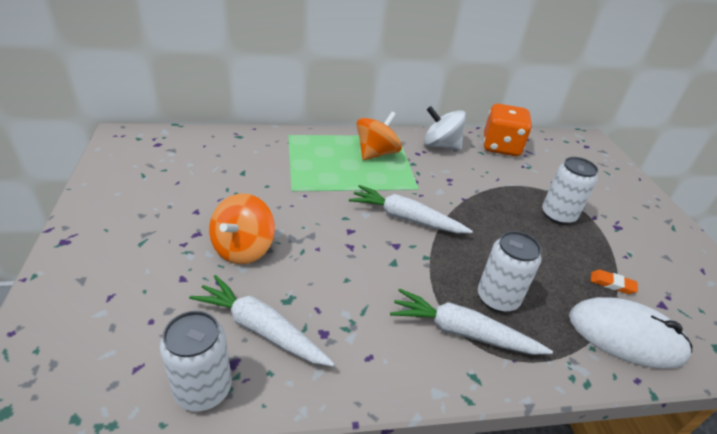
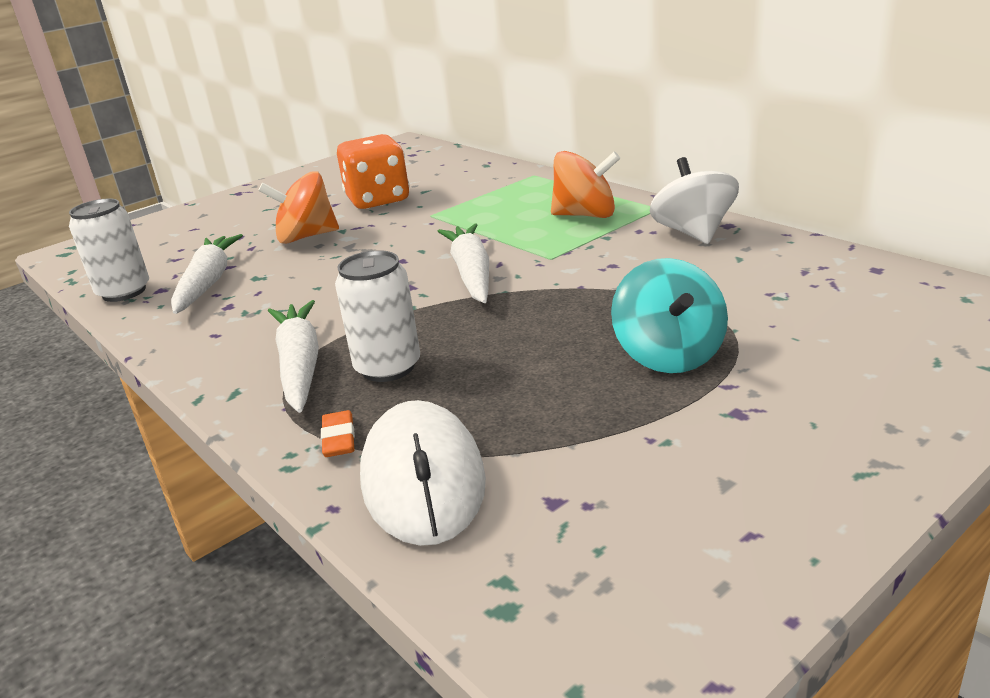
camera: 65 degrees right, 10 degrees down
orange dice [483,104,532,156] -> orange dice moved to [337,134,410,209]
white can [542,157,598,225] -> turquoise spinning top [611,258,728,373]
orange eraser [591,270,638,294] -> orange eraser moved to [321,410,355,457]

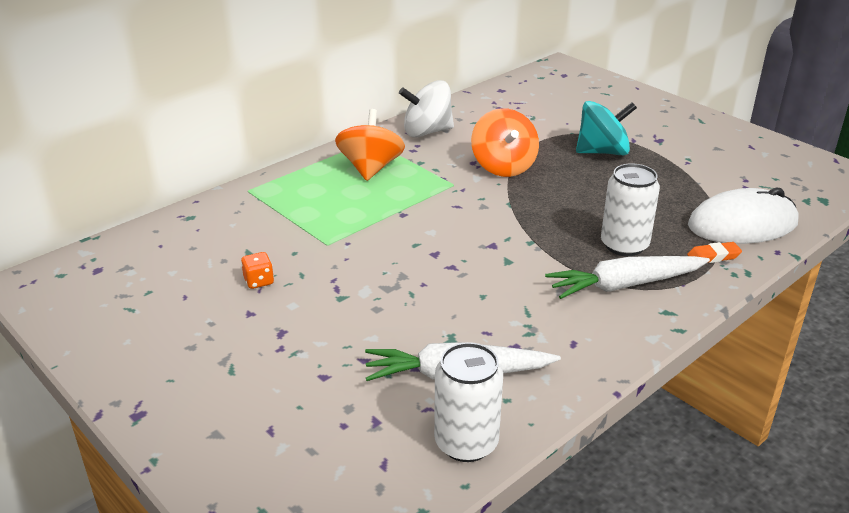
camera: 95 degrees left, 5 degrees up
orange spinning top [258,171,339,244] -> orange spinning top moved to [471,108,539,177]
orange dice [337,134,410,209] -> orange dice [241,252,274,289], size x0.40
white carrot [438,223,489,303] -> none

